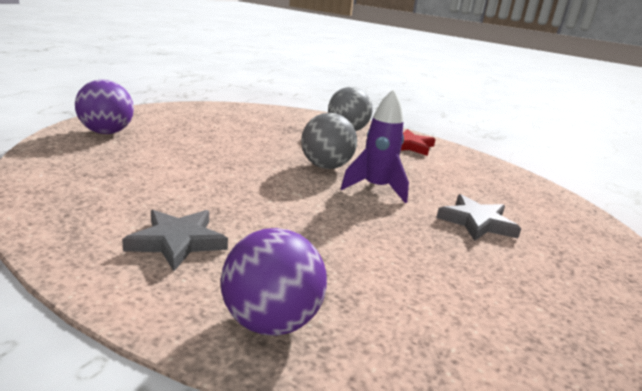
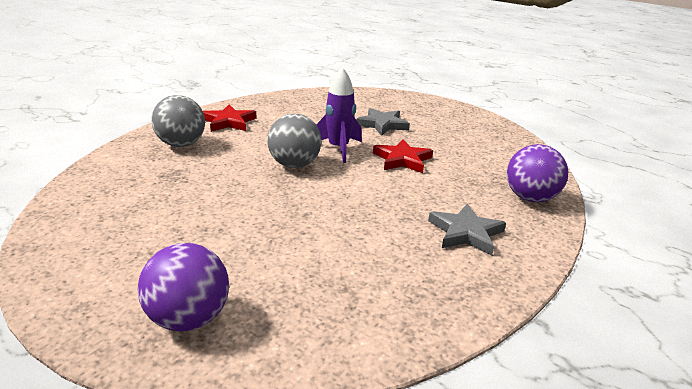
camera: 85 degrees left, 5 degrees up
none -> red star [373,139,433,173]

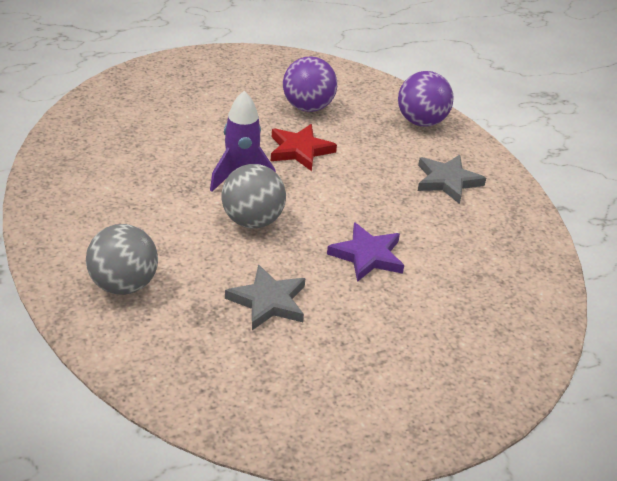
camera: 60 degrees left, 10 degrees up
purple ball [138,243,229,332] -> purple ball moved to [283,56,337,112]
red star [203,104,257,132] -> none
grey star [356,108,410,136] -> grey star moved to [225,265,305,330]
none -> purple star [327,222,404,282]

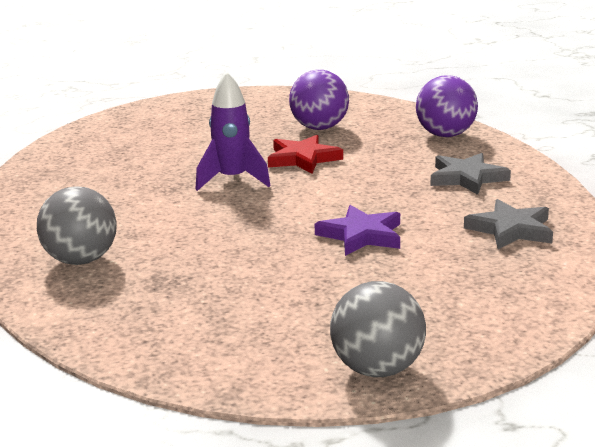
camera: 10 degrees right, 15 degrees down
grey ball [222,164,286,228] -> grey ball moved to [330,281,426,377]
grey star [225,265,305,330] -> grey star moved to [464,199,553,249]

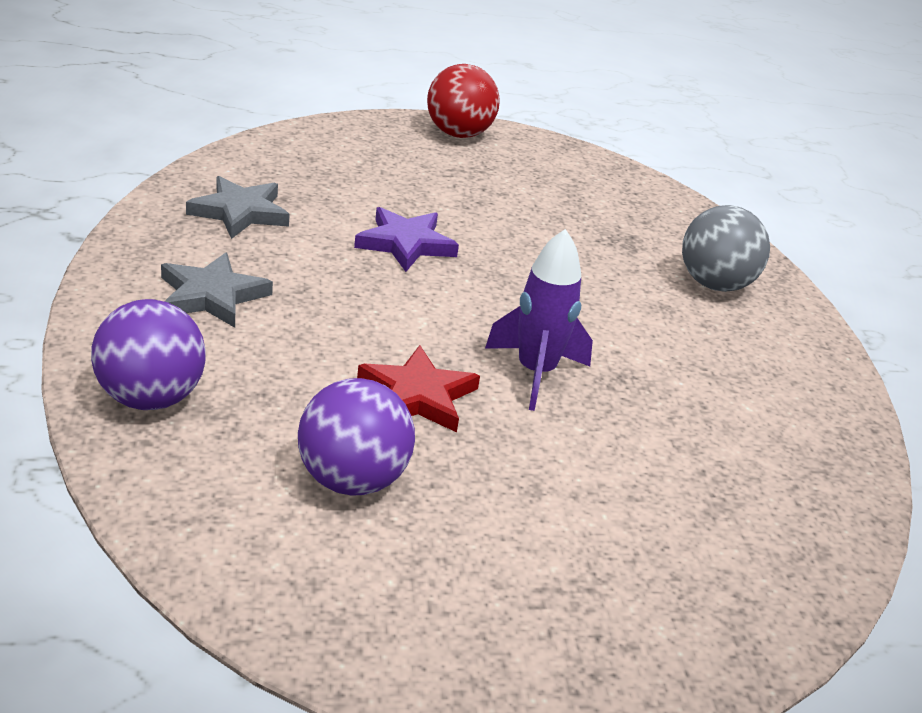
camera: 175 degrees left, 10 degrees up
grey ball [330,281,426,377] -> red ball [427,64,500,138]

